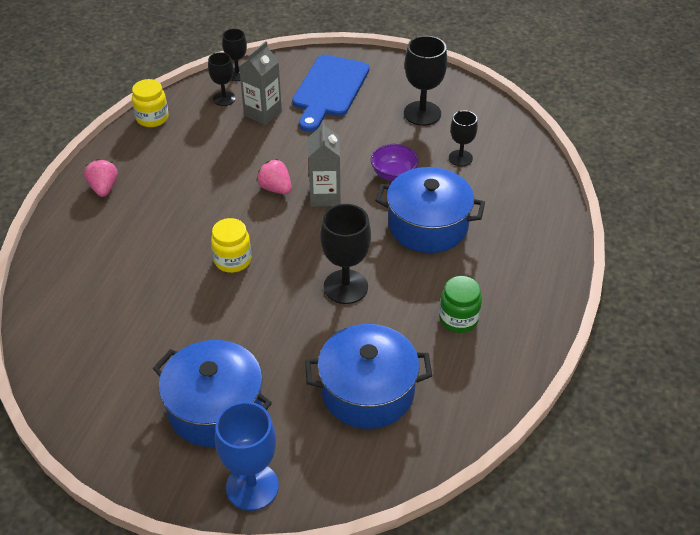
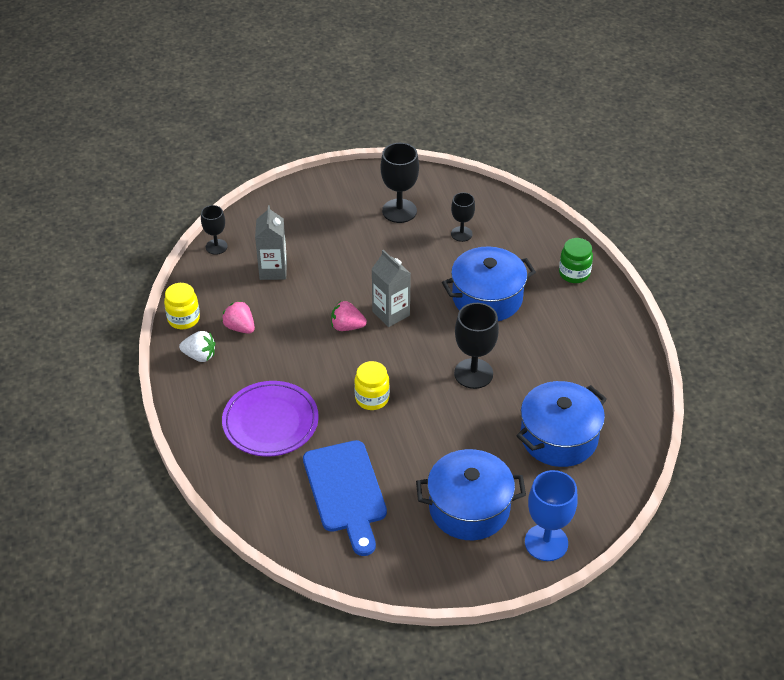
camera: 35 degrees left, 0 degrees up
pink strawberry [84,159,118,197] -> pink strawberry moved to [222,301,255,334]
black goblet [208,52,236,106] -> none
blue cutting board [292,54,369,132] -> blue cutting board moved to [303,440,387,556]
purple bowl [371,144,419,181] -> none
green jar [439,276,482,333] -> green jar moved to [559,238,593,283]
none -> white strawberry [179,331,215,362]
none -> purple plate [222,381,318,457]

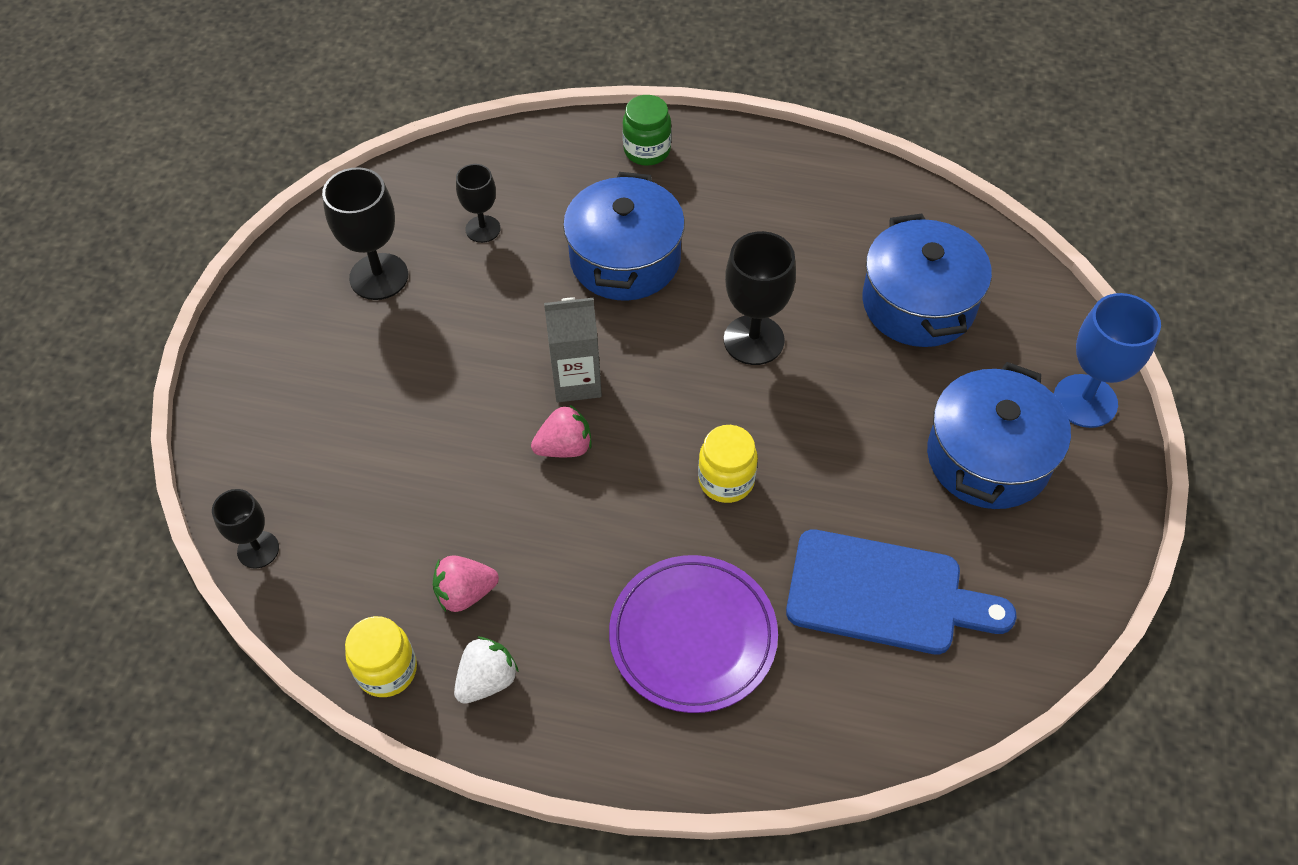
camera: 60 degrees left, 10 degrees up
grey carton [255,205,287,280] -> none
pink strawberry [331,301,367,331] -> pink strawberry turned 150 degrees counterclockwise [531,405,592,457]

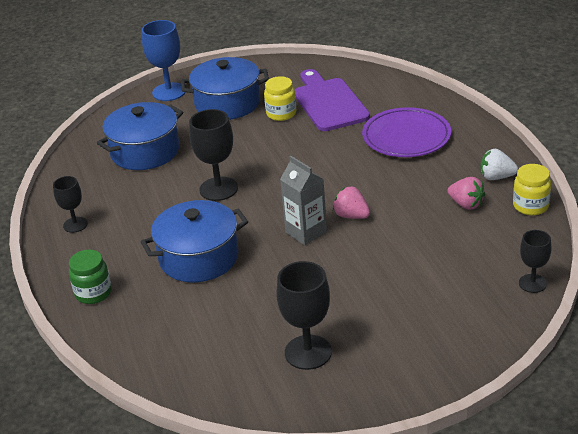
camera: 120 degrees left, 20 degrees down
black goblet [456,164,501,243] -> black goblet moved to [53,176,88,233]
yellow jar [698,425,758,503] -> yellow jar moved to [264,76,296,121]
blue cutting board [786,529,1017,654] -> purple cutting board [295,69,370,131]

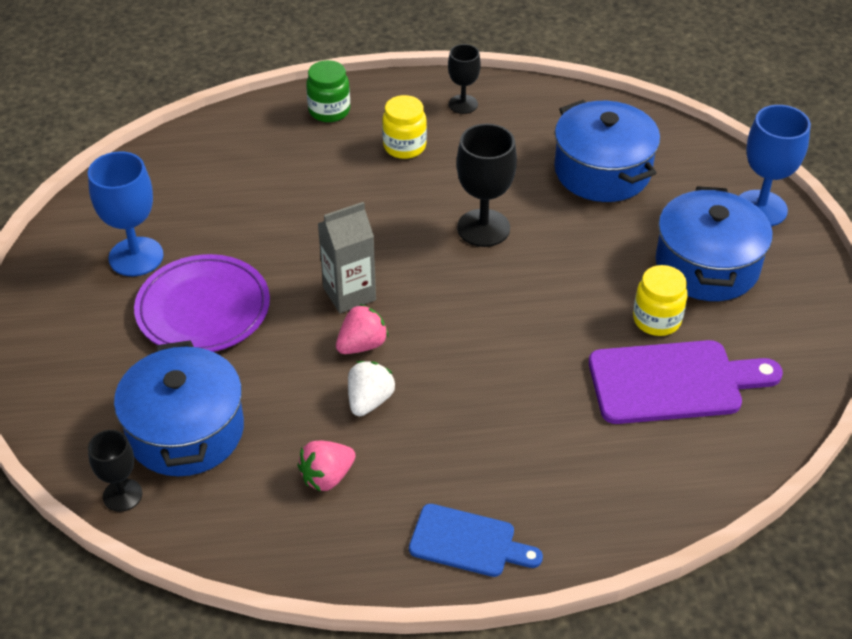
camera: 100 degrees right, 10 degrees up
blue pot [141,200,248,282] -> blue pot moved to [114,340,244,476]
black goblet [276,261,332,370] -> blue goblet [88,151,164,276]
purple plate [362,107,451,157] -> purple plate moved to [134,254,270,352]
white strawberry [480,149,518,180] -> white strawberry moved to [348,361,395,416]
yellow jar [513,164,551,215] -> yellow jar moved to [382,95,427,159]
none -> blue cutting board [409,504,543,577]

